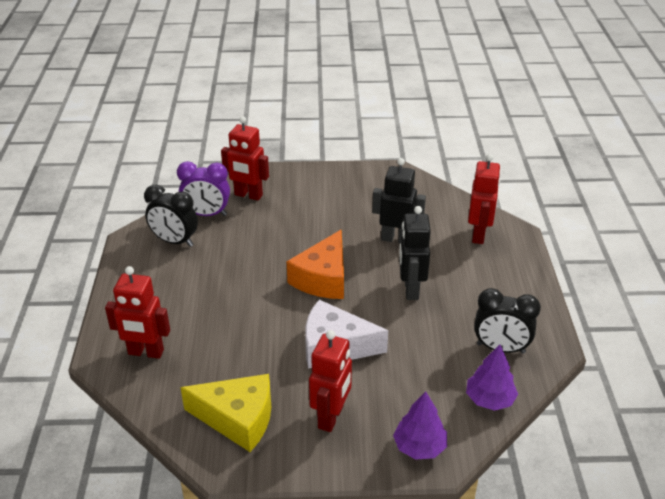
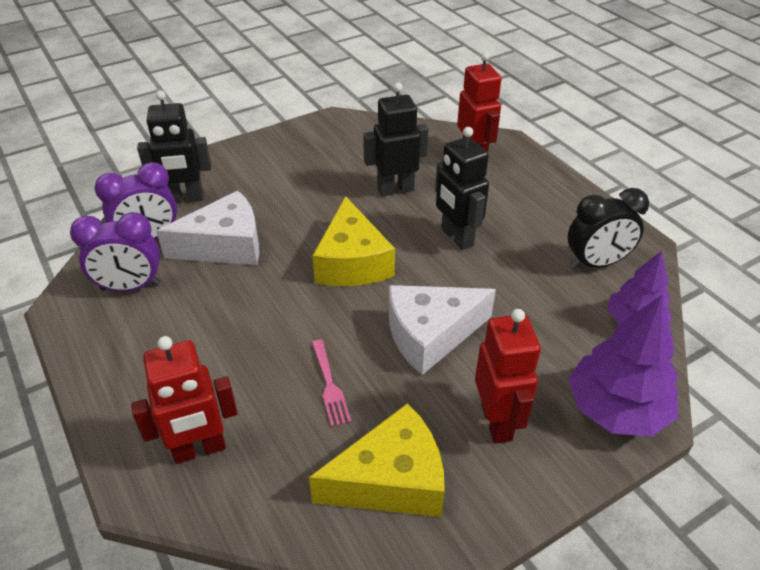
camera: 30 degrees left, 5 degrees up
black clock [144,185,198,247] -> purple clock [70,212,160,291]
red robot [221,116,269,201] -> black robot [137,90,211,203]
orange cheese [286,229,344,299] -> yellow cheese [312,196,395,286]
purple tree [393,391,447,460] -> purple tree [568,294,678,437], size x1.52
none -> white cheese [156,191,259,265]
none -> pink fork [312,339,351,427]

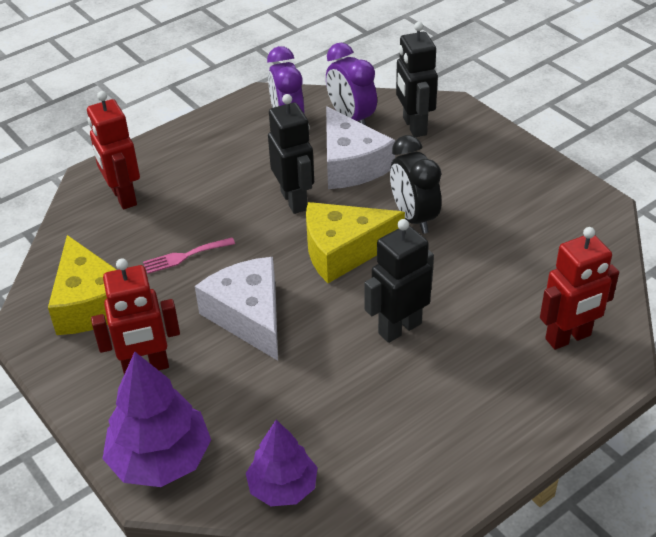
camera: 85 degrees right, 0 degrees up
black robot [363,82,429,196] -> black robot moved to [268,94,314,214]
black clock [568,188,649,269] -> black clock moved to [390,135,441,234]

